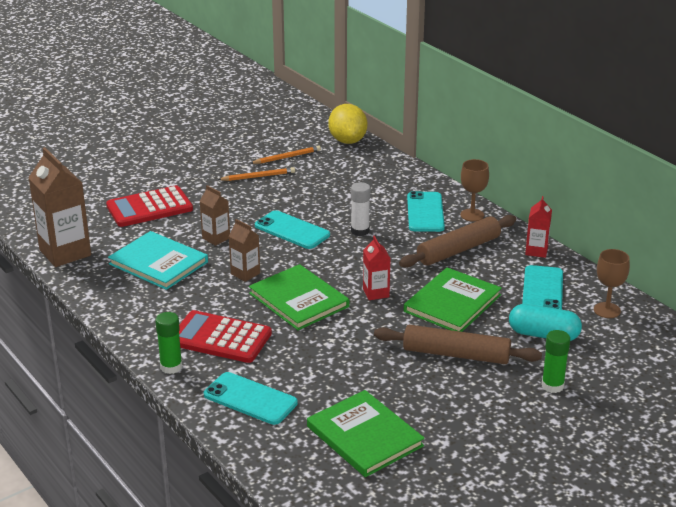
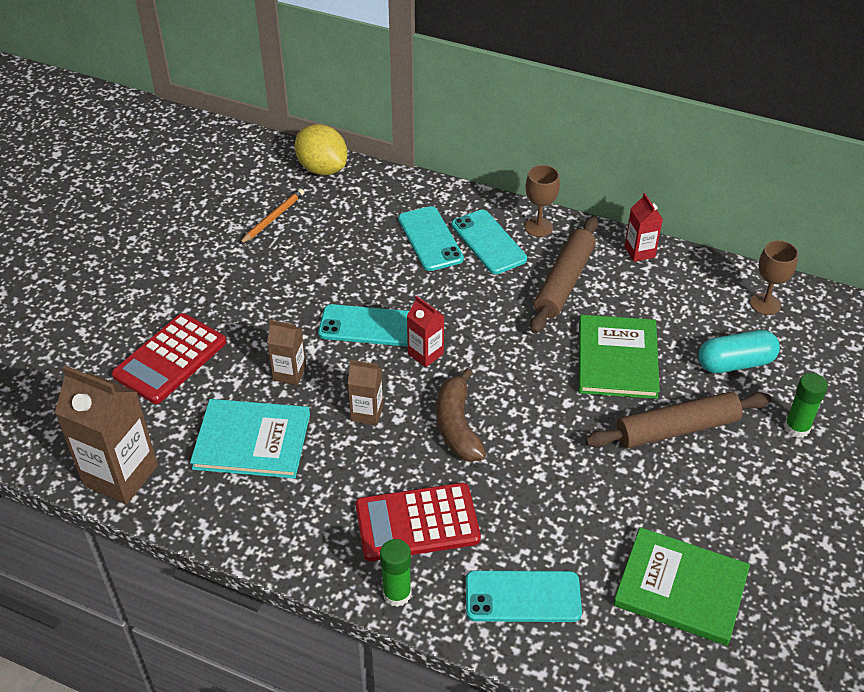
camera: 30 degrees left, 15 degrees up
orange pencil [217,167,295,181] -> none
green book [249,264,350,330] -> brown banana [437,368,486,462]
white glue stick [351,182,370,236] -> none
red carton [363,236,391,300] -> red carton moved to [407,296,444,367]
turquoise phone [522,265,563,310] -> turquoise phone moved to [398,206,464,271]

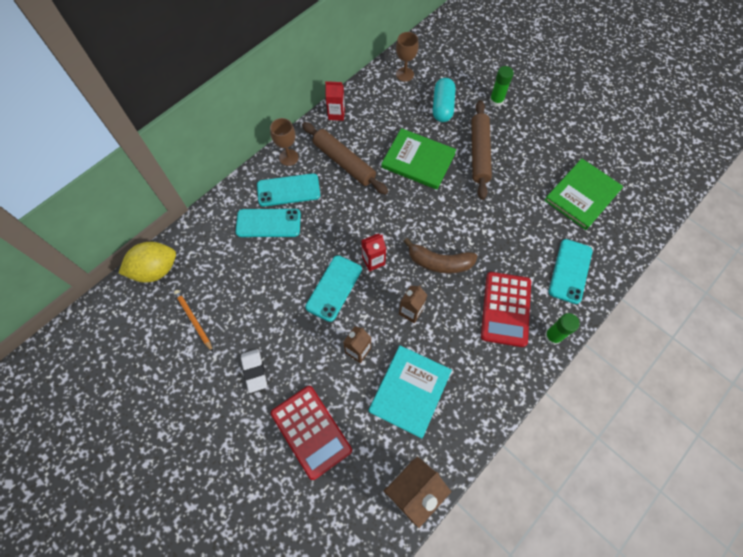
camera: 70 degrees left, 20 degrees up
none -> white eraser [241,349,267,393]

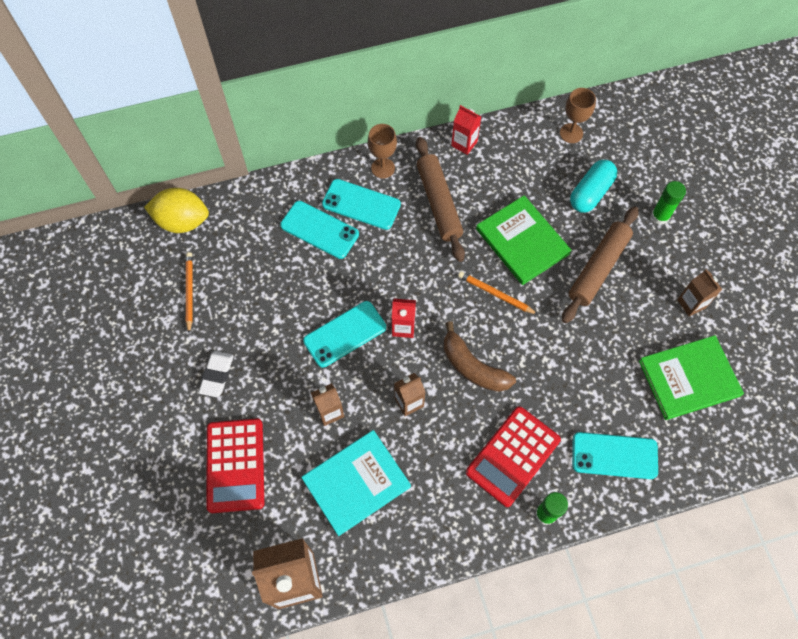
camera: 30 degrees right, 0 degrees up
turquoise phone [549,239,593,304] -> turquoise phone turned 45 degrees clockwise [572,432,658,479]
none -> orange pencil [458,271,538,315]
none -> brown carton [677,269,722,316]

